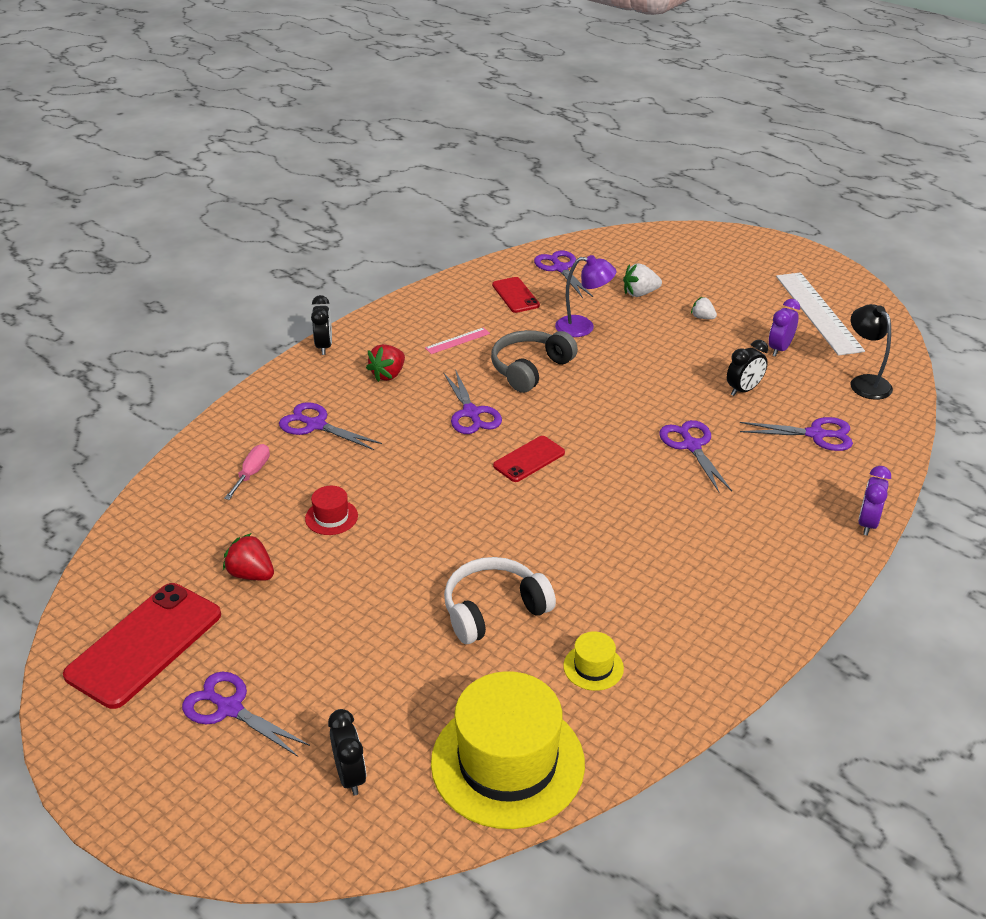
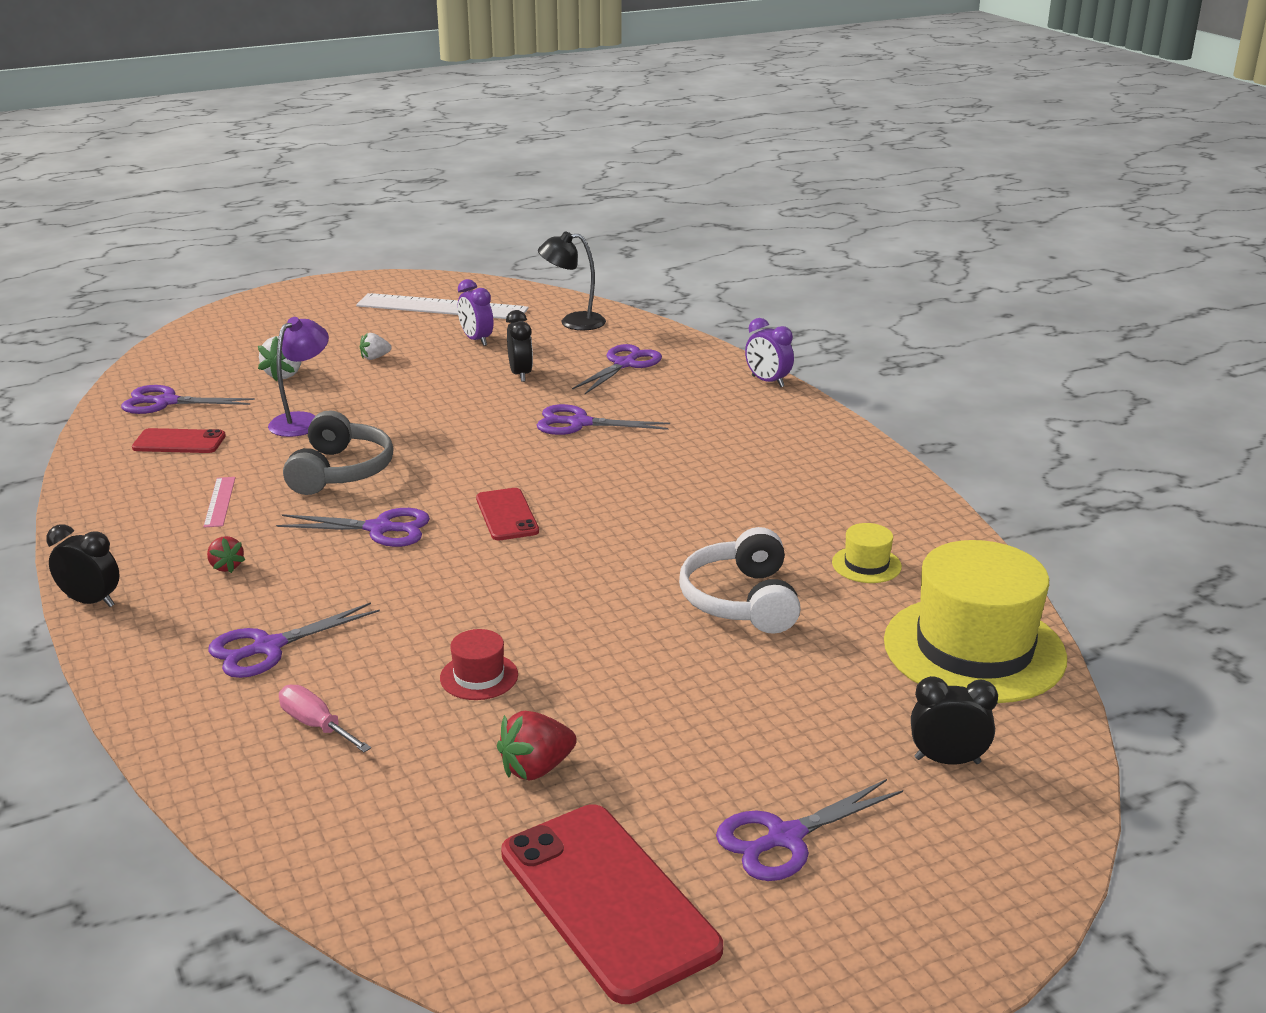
camera: 65 degrees left, 10 degrees down
red strawberry [366,344,405,382] -> red strawberry [207,536,245,573], size x0.64
grey headphones [491,330,578,393] -> grey headphones turned 150 degrees counterclockwise [283,410,394,495]

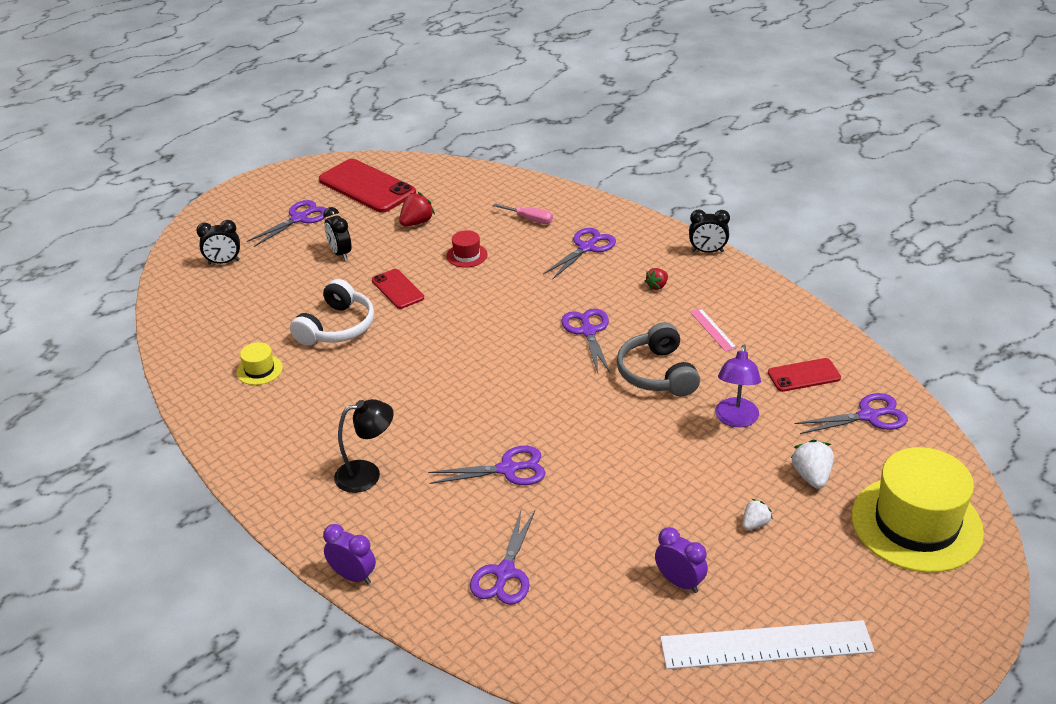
camera: 165 degrees right, 10 degrees up
red strawberry [207,536,245,573] -> red strawberry turned 90 degrees counterclockwise [644,268,668,290]
purple scissors [276,508,430,547] -> purple scissors turned 90 degrees clockwise [561,309,611,374]
red phone [476,488,539,540] -> red phone moved to [372,269,424,309]
black clock [506,310,533,382] -> black clock moved to [323,207,351,260]
black lamp [538,231,606,330] -> black lamp moved to [334,399,394,493]
white headphones [679,527,801,634] -> white headphones turned 45 degrees clockwise [290,279,374,346]
yellow hat [884,540,1067,703] -> yellow hat moved to [852,447,984,573]

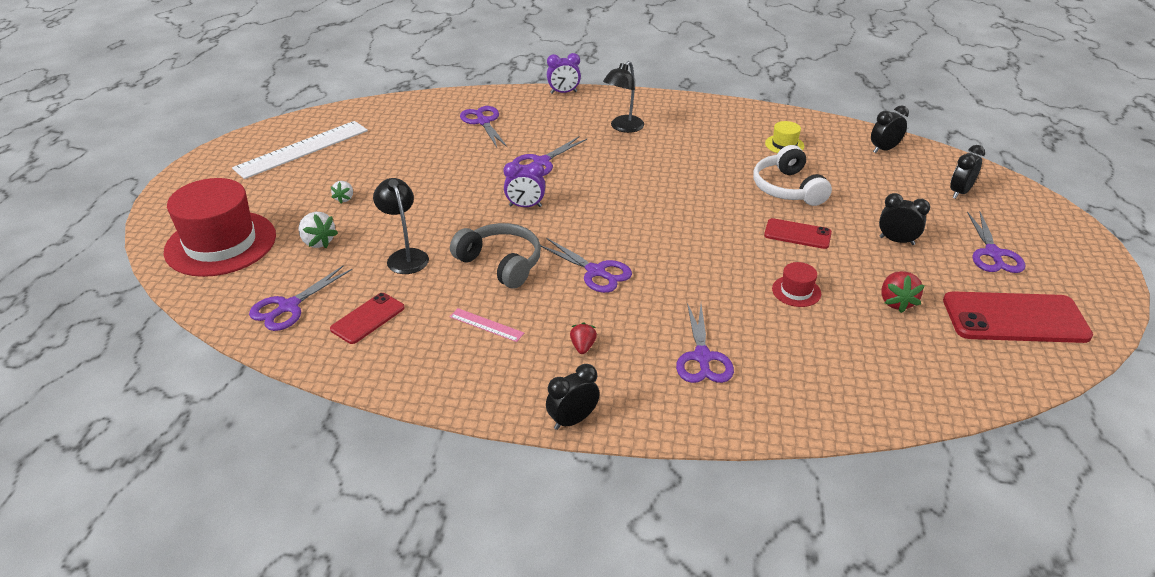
camera: 140 degrees right, 0 degrees up
pink screwdriver [492,203,553,224] -> none
purple clock [655,527,708,593] -> purple clock moved to [504,162,545,207]
purple lamp [715,345,761,427] -> black lamp [373,178,429,274]
yellow hat [852,447,984,573] -> red hat [164,178,276,277]
none -> black clock [871,106,909,153]

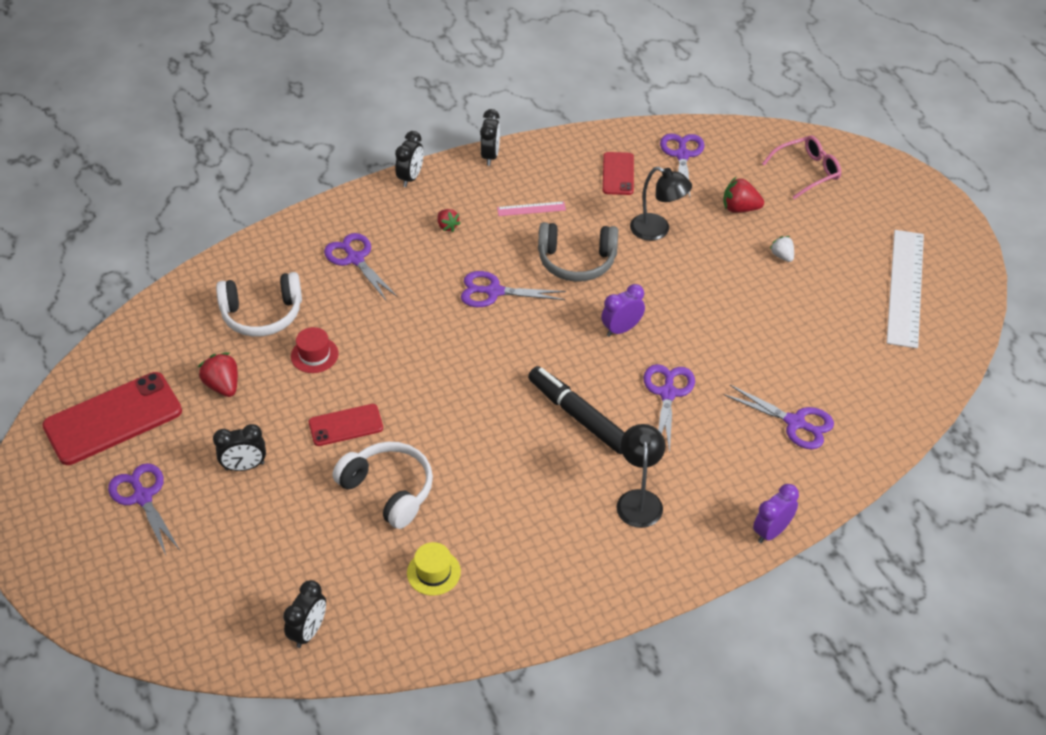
camera: 145 degrees right, 10 degrees up
red hat [164,178,276,277] -> pink glasses [762,135,841,199]
white strawberry [298,212,338,248] -> red strawberry [723,177,764,213]
black clock [950,145,985,199] -> black clock moved to [480,109,500,166]
none -> white headphones [216,272,302,337]
none -> black marker [528,366,625,454]

